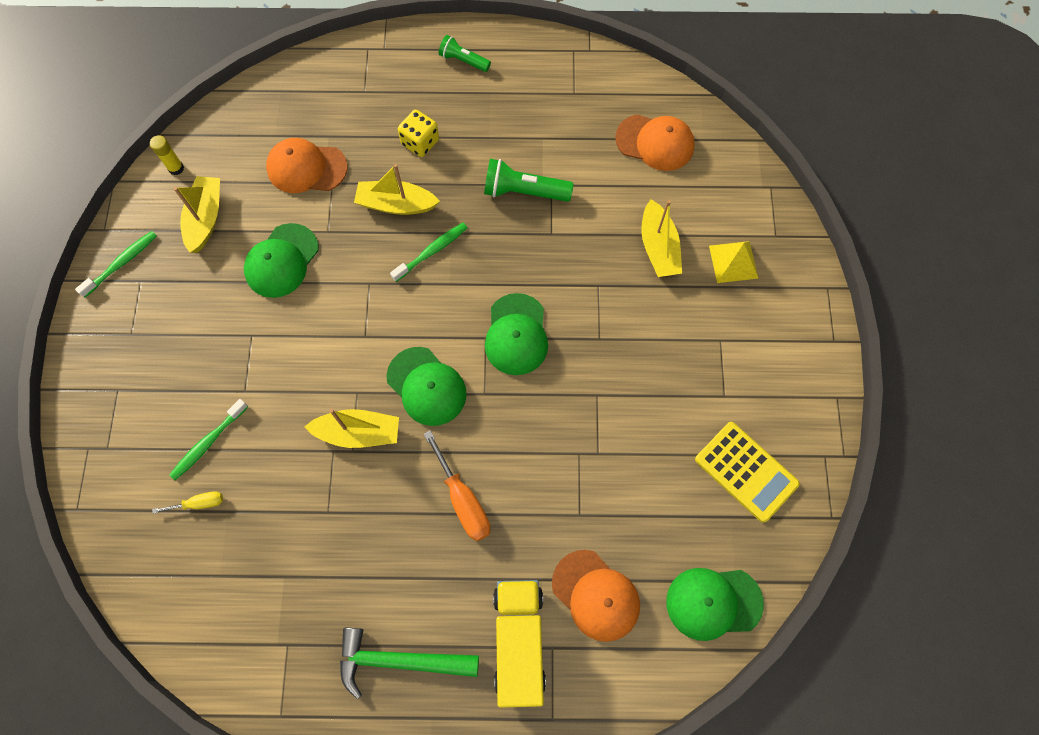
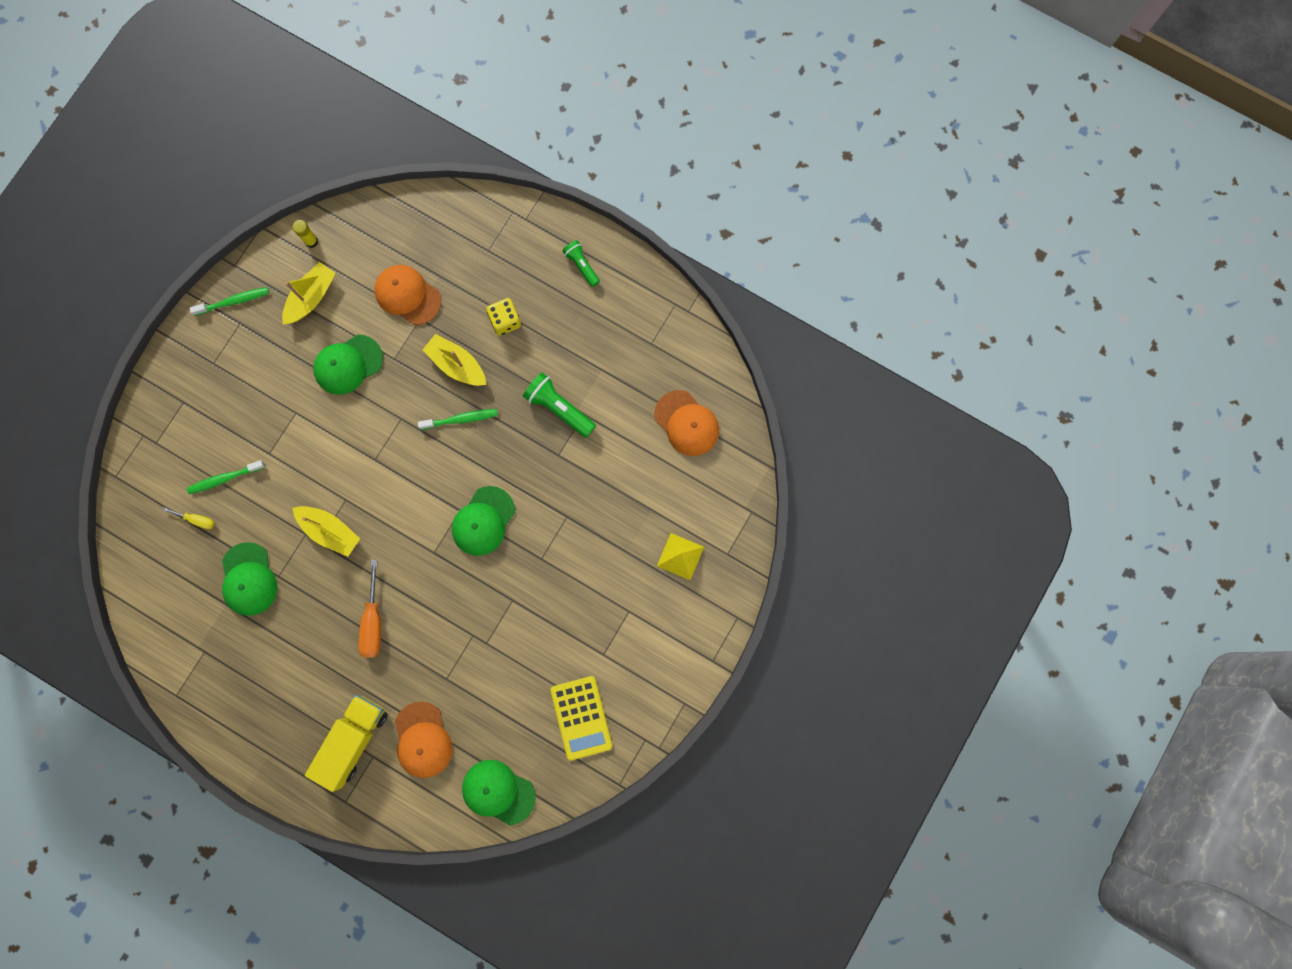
camera: 30 degrees right, 10 degrees up
green hammer [340,627,479,699] -> none
green cap [387,347,467,426] -> green cap moved to [222,542,277,616]
yellow boat [641,199,682,277] -> none

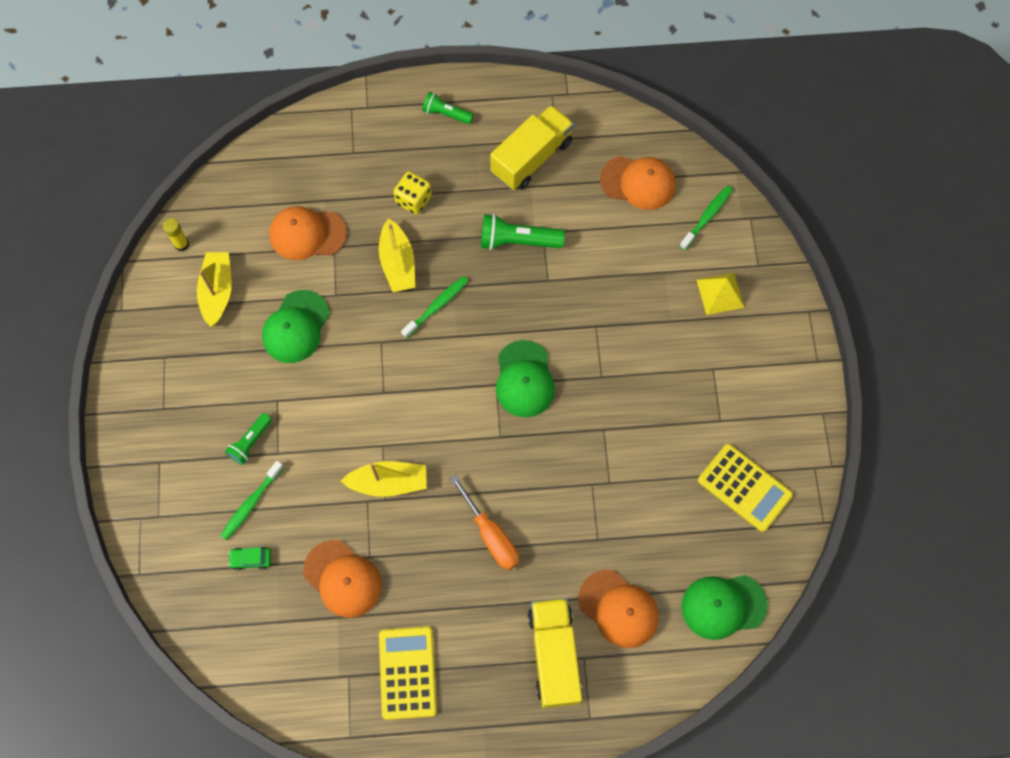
camera: 35 degrees left, 10 degrees down
yellow screwdriver [162,507,215,529] -> green car [228,547,271,570]
green toothbrush [190,287,269,316] -> green toothbrush moved to [679,185,733,250]
green cap [222,542,277,616] -> orange cap [303,540,382,618]
yellow boat [423,334,486,386] -> yellow boat turned 105 degrees counterclockwise [379,218,415,292]
none -> green flashlight [225,413,272,465]
none -> yellow calculator [379,627,437,720]
none -> yellow truck [490,105,574,190]

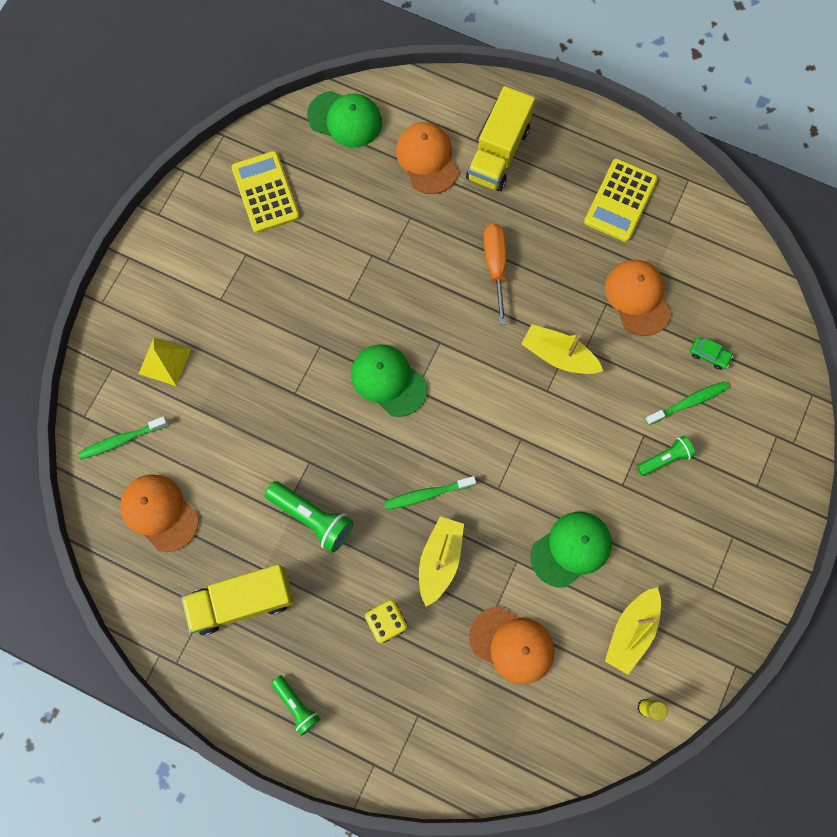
camera: 150 degrees left, 5 degrees up
green cap [496,340,555,417] -> green cap turned 75 degrees counterclockwise [351,344,427,417]

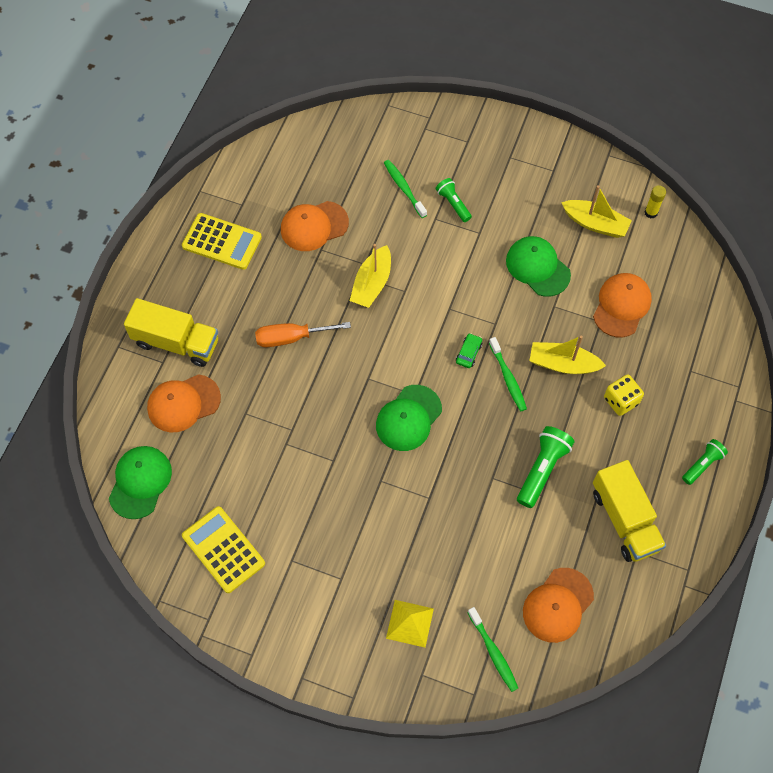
camera: 95 degrees left, 10 degrees down
yellow calculator [232,151,300,233] -> yellow calculator turned 75 degrees clockwise [182,506,265,593]
green car [690,337,733,370] -> green car moved to [456,333,482,368]

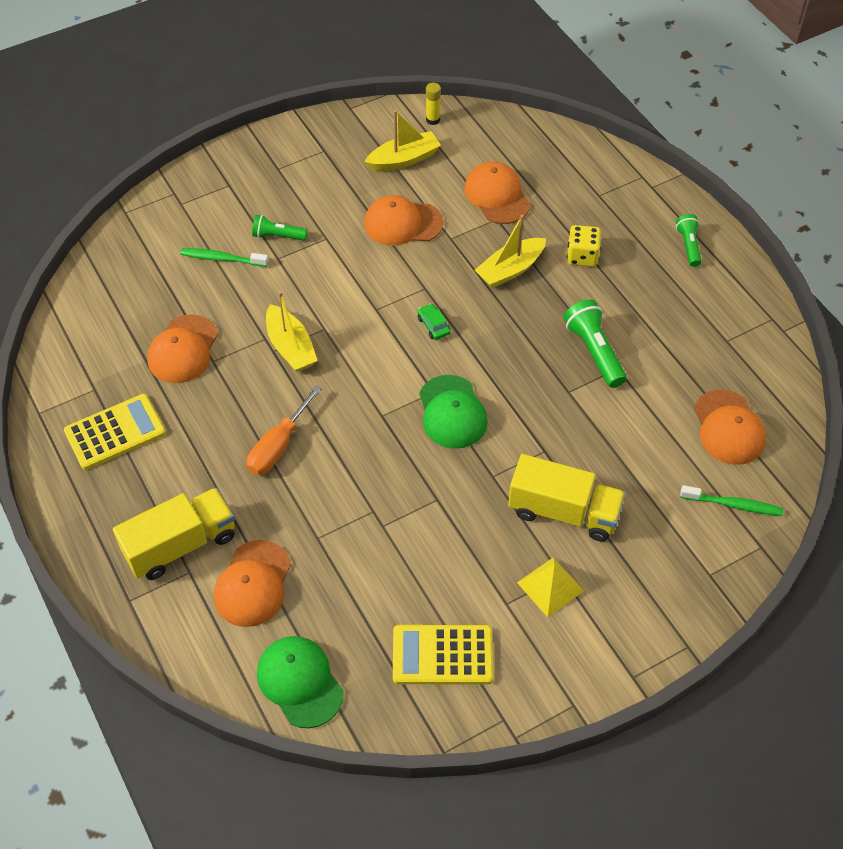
camera: 50 degrees left, 10 degrees down
yellow pyramid [386,600,434,648] -> yellow pyramid moved to [517,557,584,617]
green toothbrush [489,337,527,411] -> none
green cap [506,236,571,297] -> orange cap [364,195,444,246]
yellow truck [593,460,666,562] -> yellow truck moved to [508,454,625,541]

